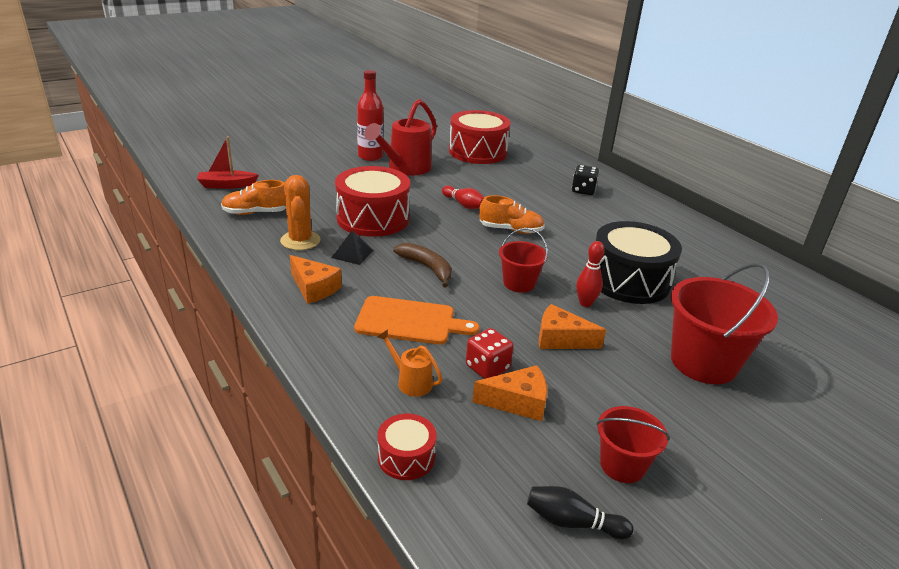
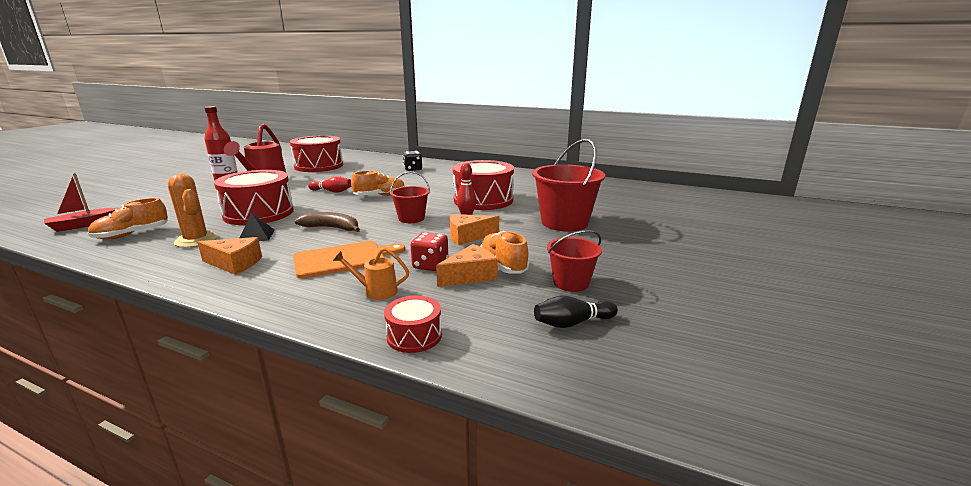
camera: 30 degrees left, 10 degrees down
black drum [596,221,682,304] -> red drum [453,160,514,210]
none -> orange shoe [480,231,529,274]

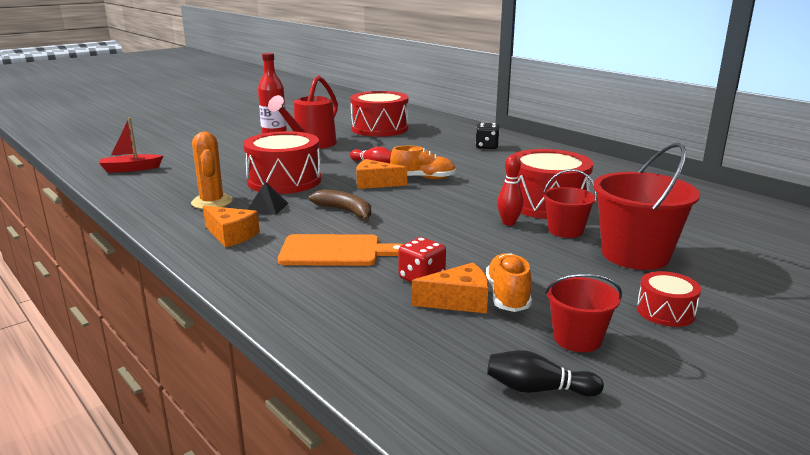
camera: 25 degrees right, 0 degrees up
orange shoe [87,198,168,239] -> none
orange watering can [333,247,409,300] -> none
red drum [384,296,442,353] -> red drum moved to [637,271,701,327]
red bucket [390,171,430,223] -> red bucket moved to [543,169,597,238]
orange cheese [450,214,499,246] -> orange cheese moved to [356,159,407,189]

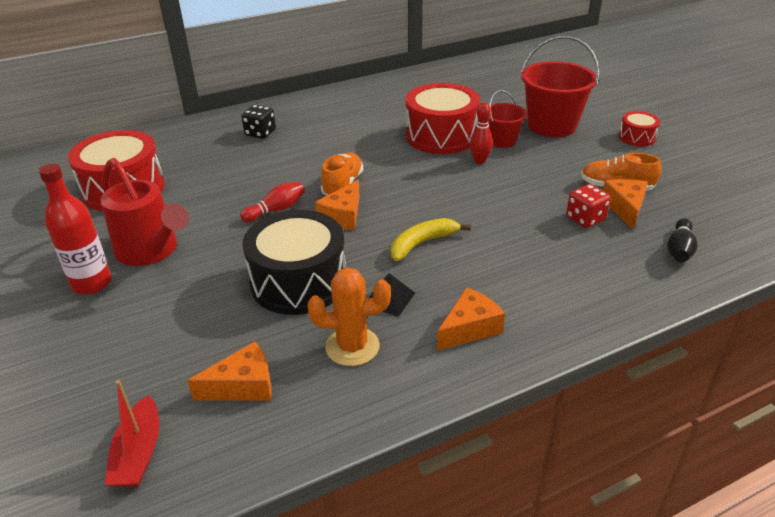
camera: 75 degrees left, 15 degrees up
red drum [243,131,321,194] -> black drum [243,210,346,315]
orange cutting board [278,234,403,266] -> none
brown banana [309,189,371,222] -> yellow banana [391,218,471,261]
black bowling pin [487,350,604,397] -> black bowling pin moved to [667,218,698,262]
red bucket [545,274,622,352] -> none
none -> orange cheese [187,341,272,401]

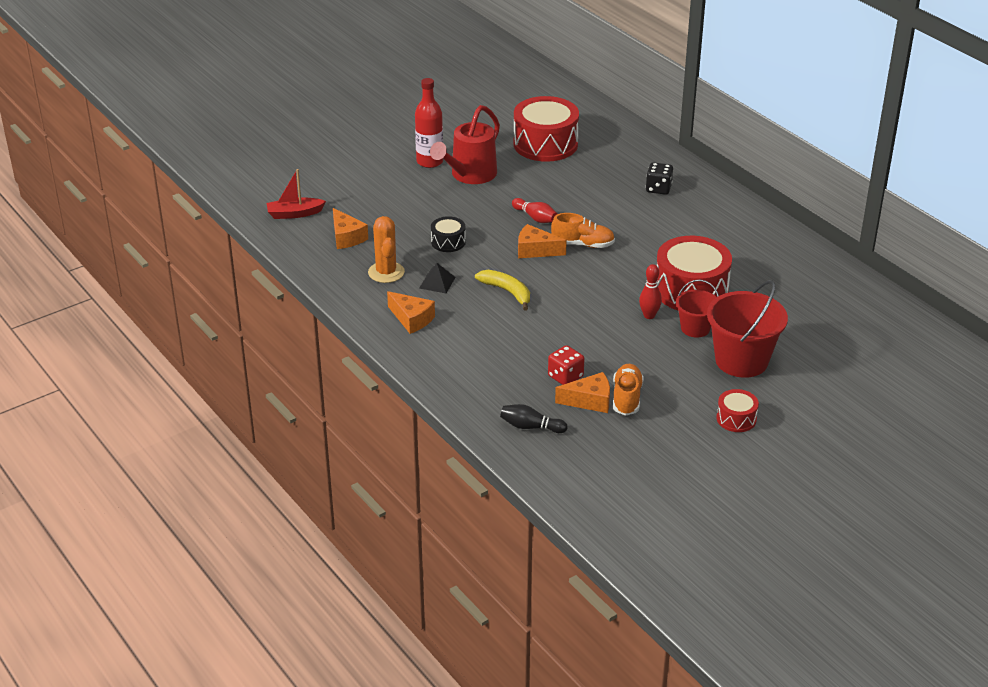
camera: 80 degrees right, 0 degrees up
black drum [243,210,346,315] -> black drum [431,216,466,252], size x0.49

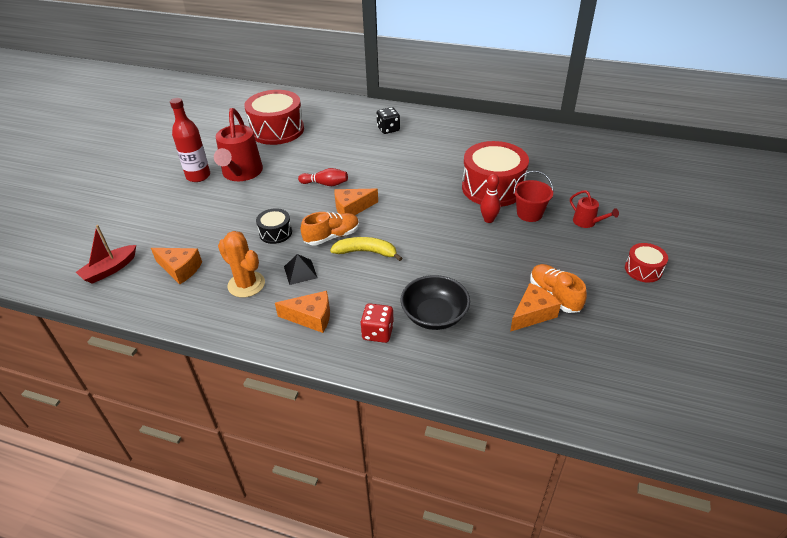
camera: 35 degrees left, 5 degrees up
black bowling pin [500,404,568,433] -> none
red dice [548,345,584,385] -> red dice moved to [360,303,394,343]
orange shoe [551,213,615,248] -> orange shoe moved to [300,212,359,246]
red bucket [707,280,788,378] -> red watering can [570,190,619,228]
none -> black bowl [401,275,470,330]

